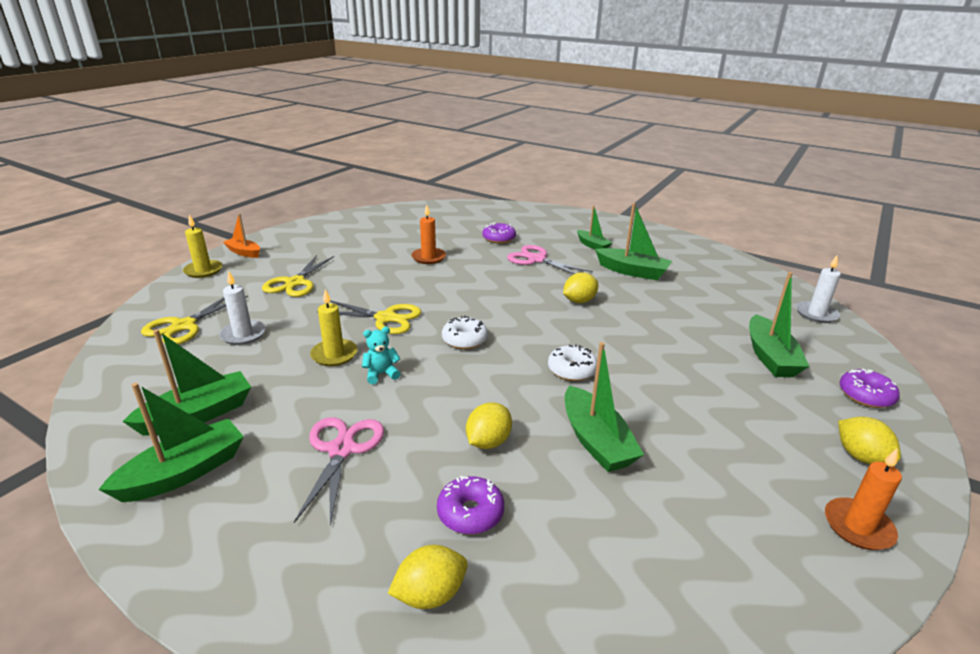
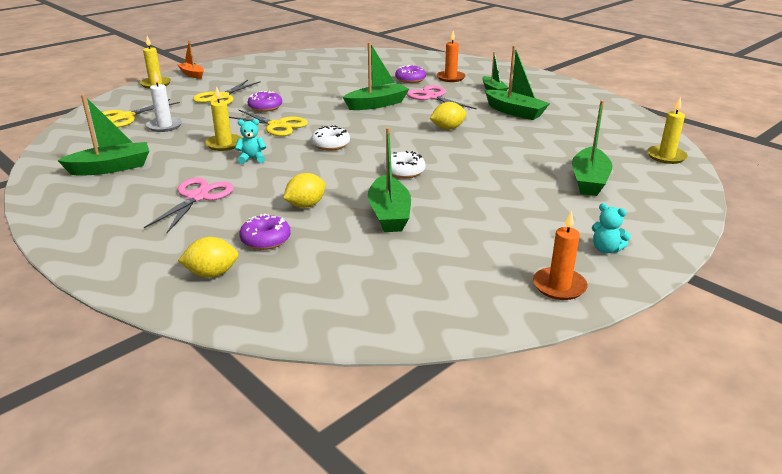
camera: 15 degrees right, 0 degrees up
green boat [98,383,244,502] -> green boat moved to [343,42,409,110]
orange candle [411,205,446,264] -> orange candle moved to [436,31,466,82]
white candle [796,256,841,323] -> yellow candle [647,98,688,164]
yellow lemon [838,417,901,464] -> turquoise teddy bear [592,203,631,253]
purple donut [840,369,900,408] -> purple donut moved to [248,91,282,112]

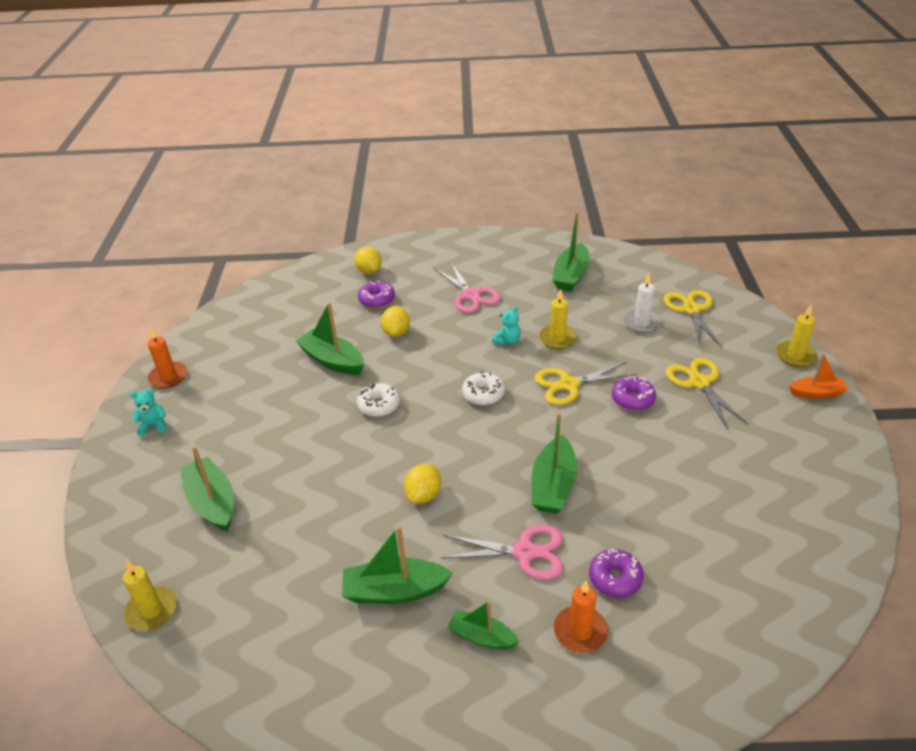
camera: 135 degrees right, 10 degrees up
yellow lemon [178,237,239,278] -> yellow lemon turned 60 degrees counterclockwise [354,247,382,274]

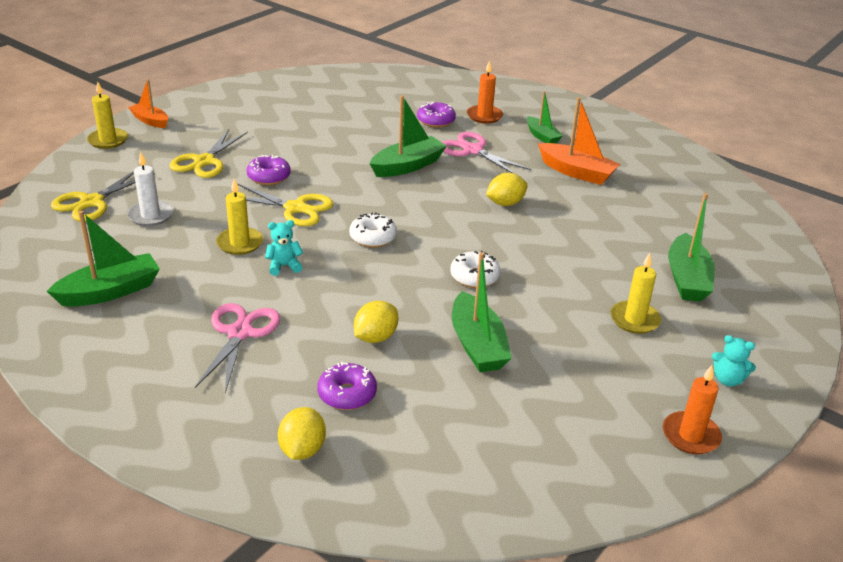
camera: 145 degrees left, 5 degrees down
yellow candle [123,560,177,631] -> yellow candle moved to [610,253,661,334]
green boat [342,525,453,604] -> orange boat [538,97,620,185]

